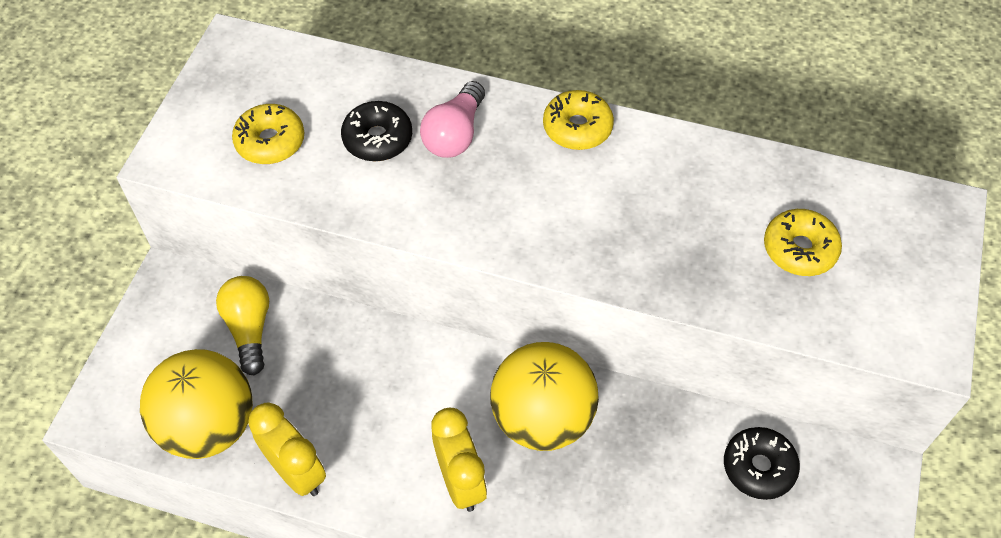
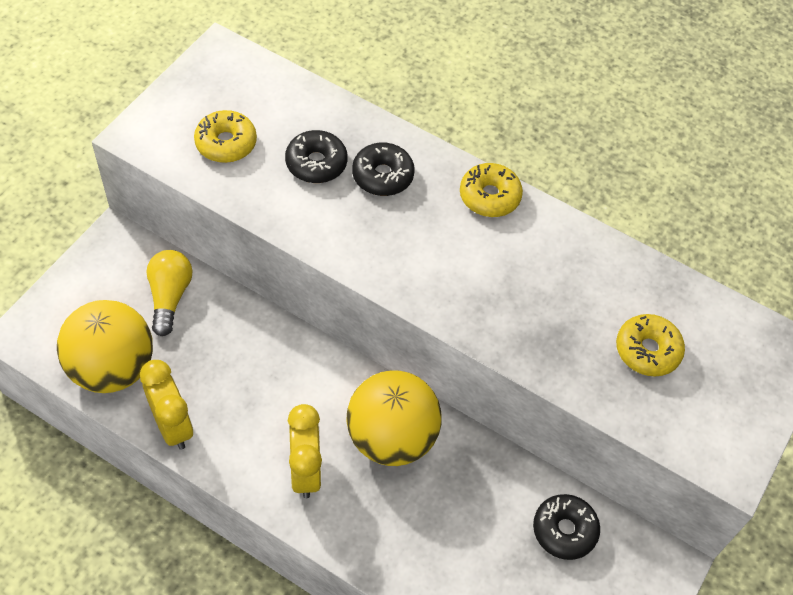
camera: 10 degrees right, 0 degrees up
pink light bulb [420,81,485,158] -> black donut [352,143,415,196]

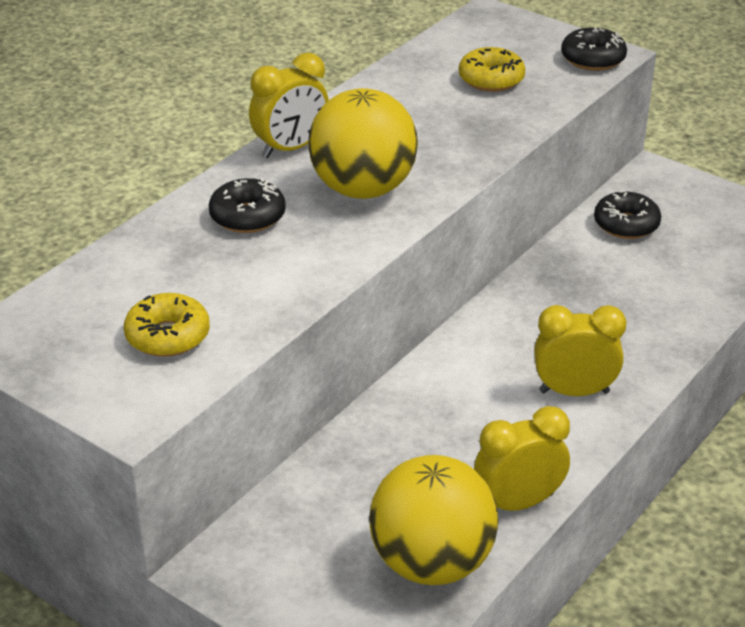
camera: 80 degrees left, 20 degrees down
yellow light bulb [146,250,192,336] -> none
black donut [285,130,348,183] -> black donut moved to [561,28,627,71]
yellow ball [346,370,441,466] -> yellow ball moved to [308,88,418,199]
yellow donut [460,163,523,217] -> yellow clock [249,52,329,158]

